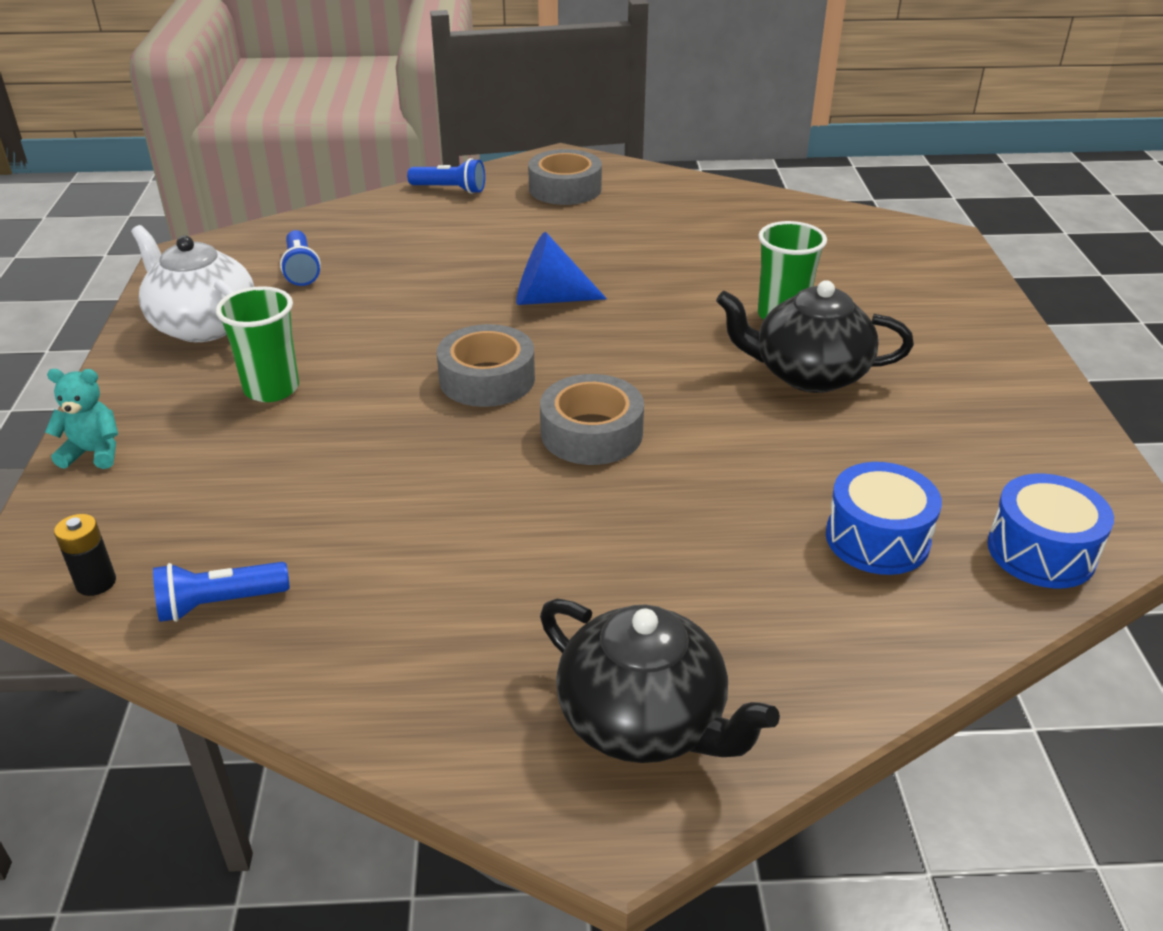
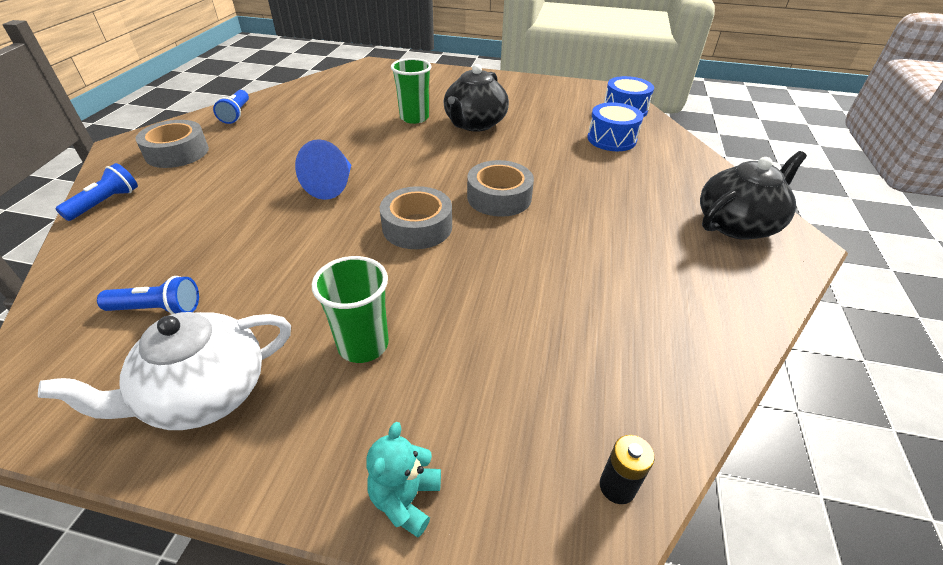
camera: 75 degrees left, 5 degrees up
blue flashlight [153,562,290,622] -> blue flashlight moved to [213,90,249,124]

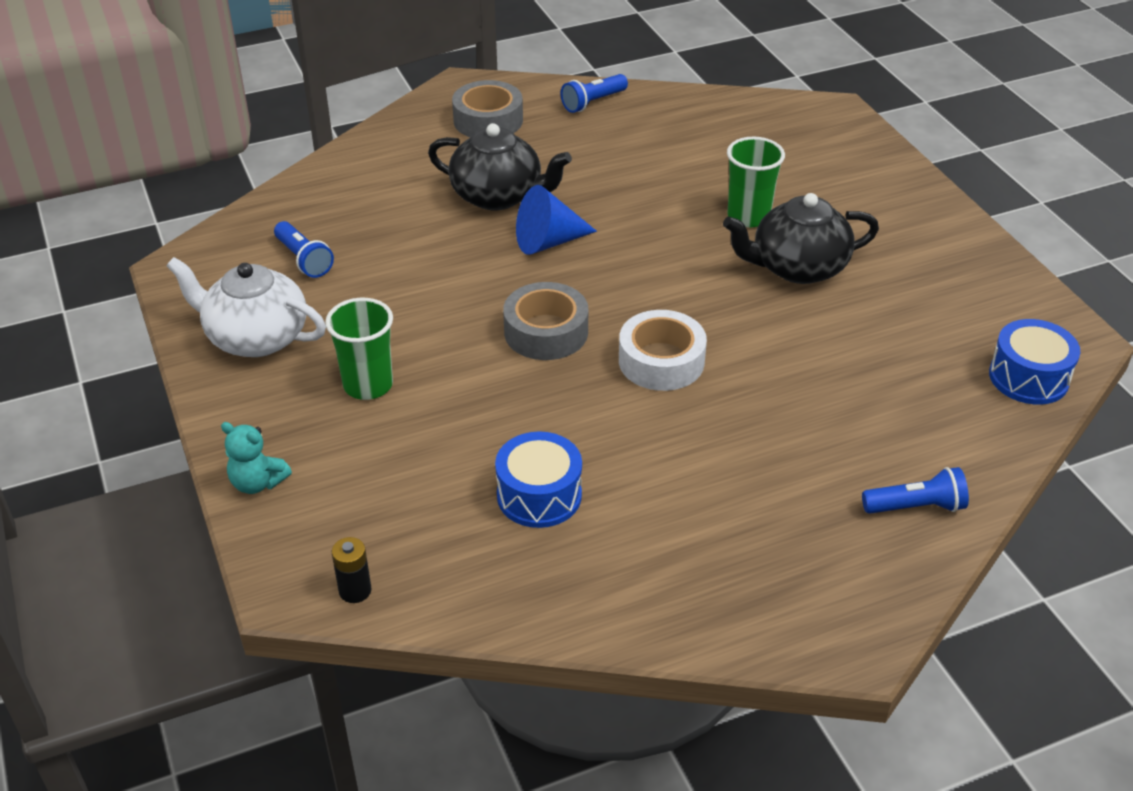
camera: 55 degrees right, 0 degrees up
blue flashlight [55,163,138,221] -> blue flashlight moved to [862,467,969,514]
turquoise teddy bear [366,422,441,538] -> turquoise teddy bear turned 135 degrees counterclockwise [221,422,292,494]
grey tape [467,160,534,217] -> white tape [619,310,707,391]
blue drum [587,103,643,151] -> blue drum moved to [495,432,582,528]
black teapot [700,151,807,240] -> black teapot moved to [428,123,572,210]

